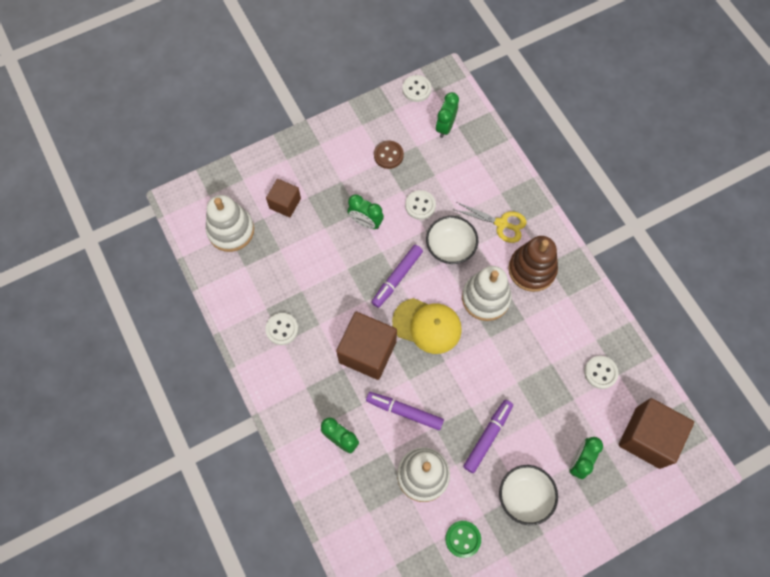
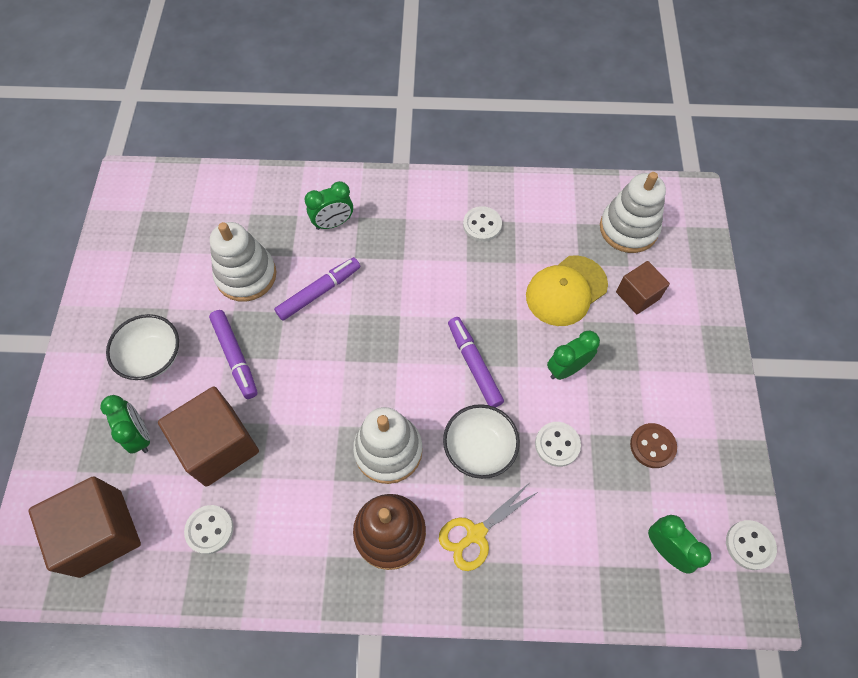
camera: 120 degrees right, 5 degrees down
brown cube [336,312,397,380] -> brown cube moved to [158,386,259,487]
yellow cap [392,298,462,354] -> yellow cap moved to [526,255,608,326]
green button [445,521,481,558] -> none

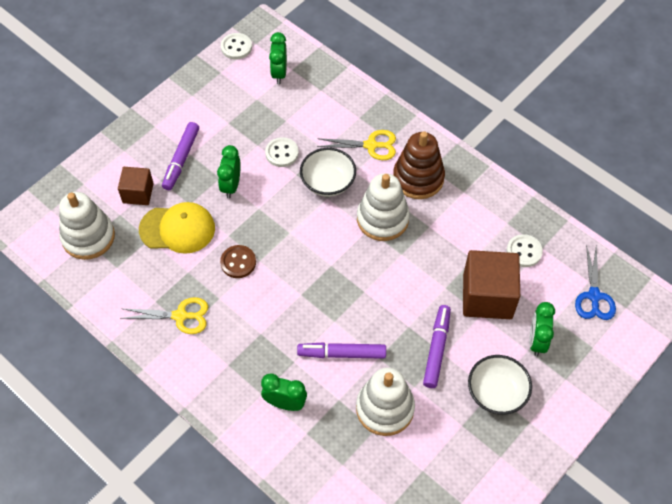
camera: 140 degrees left, 5 degrees down
brown cube [29,476,141,578] -> blue scissors [575,244,616,320]
purple marker [448,317,504,407] -> purple marker moved to [162,122,199,190]
white button [463,206,502,242] -> yellow scissors [121,297,208,334]
green clock [547,331,600,380] -> green clock turned 90 degrees clockwise [217,145,241,198]
brown button [630,423,677,468] -> brown button moved to [220,245,256,278]

